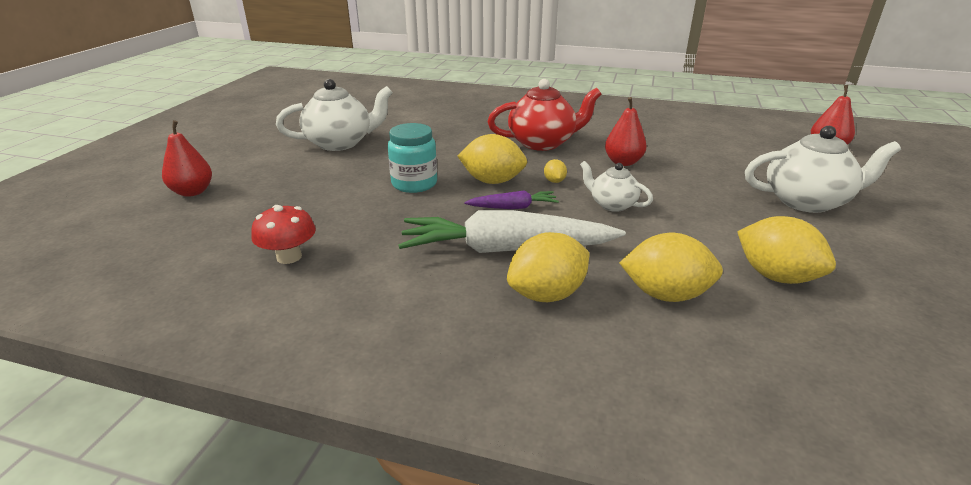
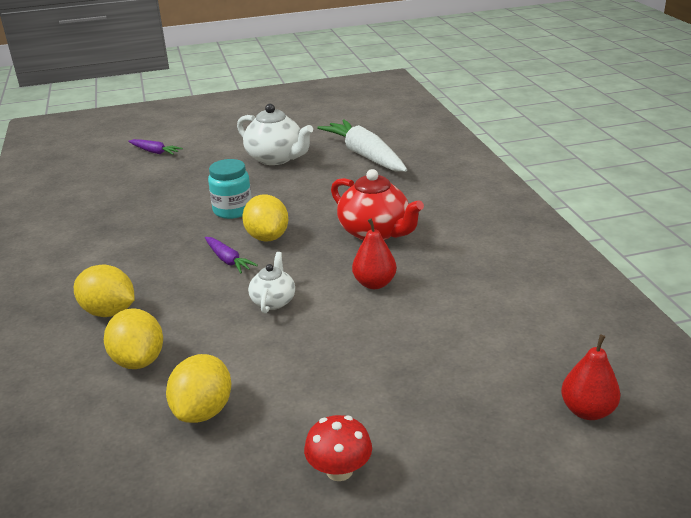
camera: 60 degrees right, 0 degrees up
red pear [162,120,212,197] -> purple carrot [128,139,183,155]
red mushroom [251,205,316,264] -> red mushroom moved to [304,415,372,481]
white carrot [398,210,626,253] -> white carrot moved to [317,119,407,172]
yellow lemon [544,159,567,183] -> none
white teapot [745,126,901,213] -> none

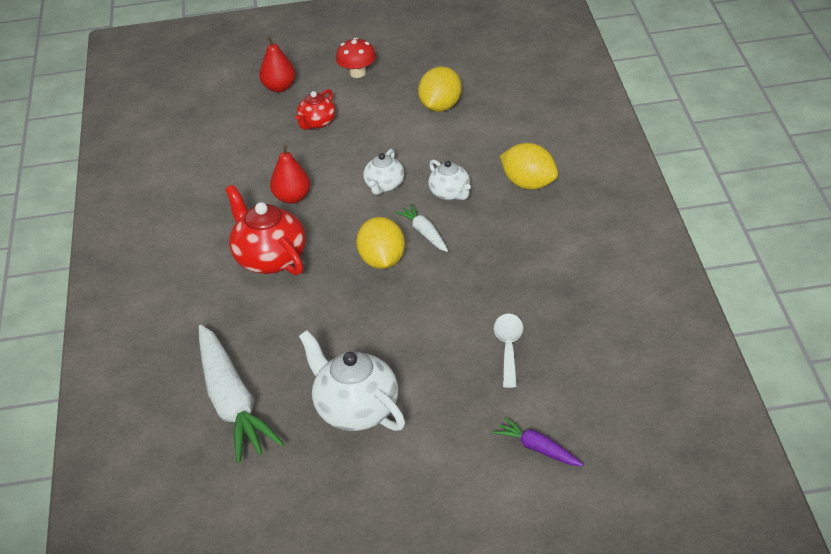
camera: 170 degrees left, 10 degrees up
yellow lemon [104,308,163,369] -> none
purple carrot [205,237,258,273] -> white carrot [395,204,448,252]
turquoise jar [208,159,252,219] -> none
red pear [561,334,621,420] -> red pear moved to [259,36,296,92]
none -> red teapot [295,89,336,130]
none -> white teapot [428,159,471,200]
none -> white spoon [494,314,523,388]

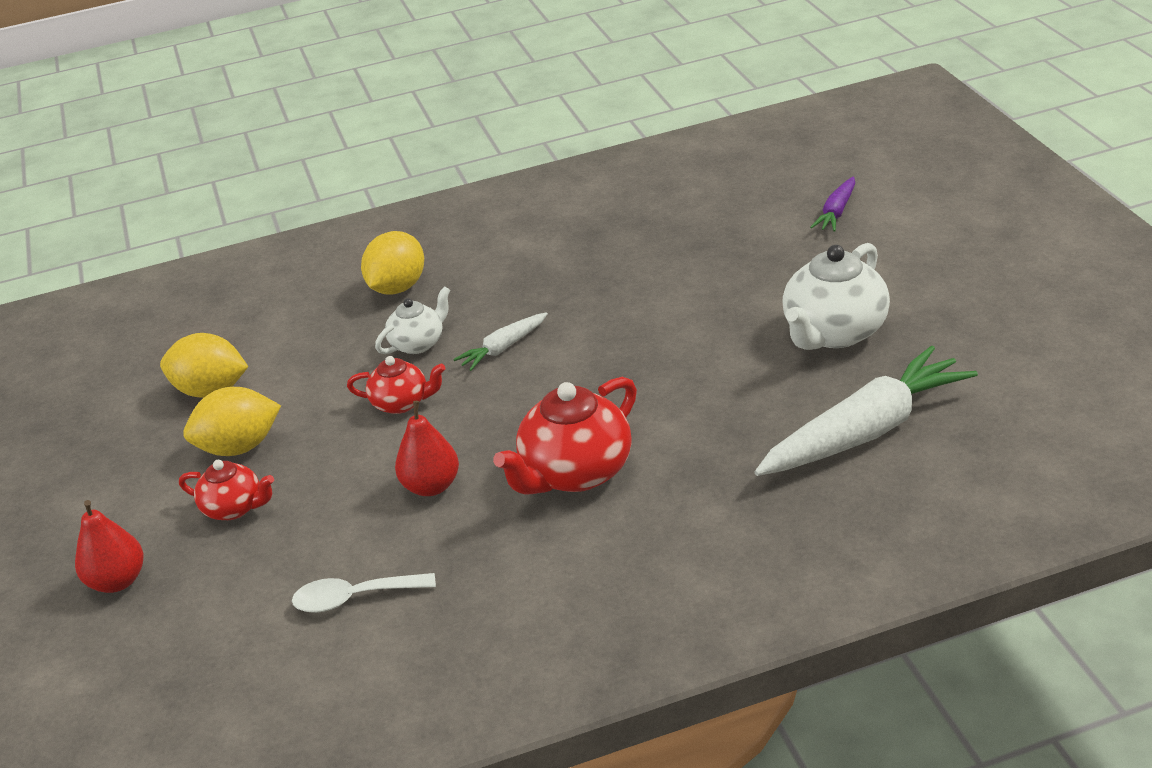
camera: 100 degrees left, 5 degrees down
red mushroom [336,38,376,78] -> none
yellow lemon [356,217,405,269] -> yellow lemon moved to [183,387,281,456]
white teapot [363,149,404,195] -> red teapot [347,356,446,414]
white spoon [494,314,523,388] -> white spoon moved to [292,573,436,613]

